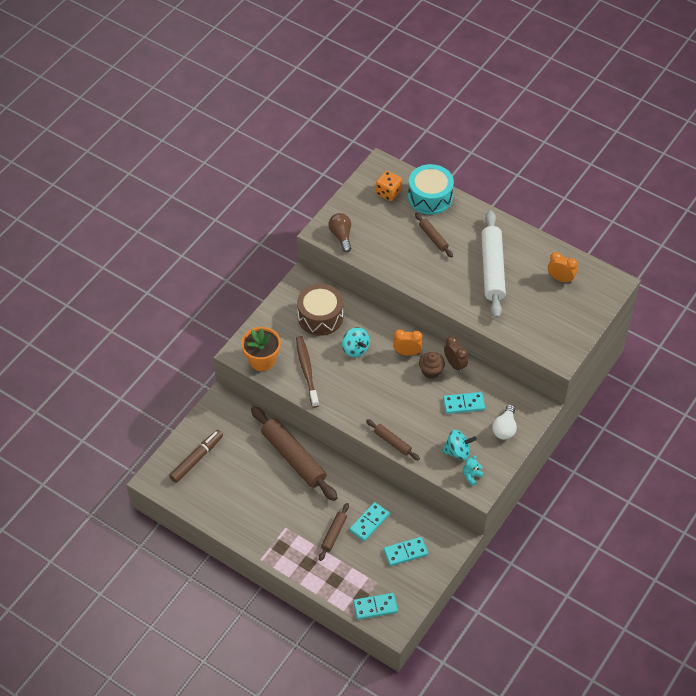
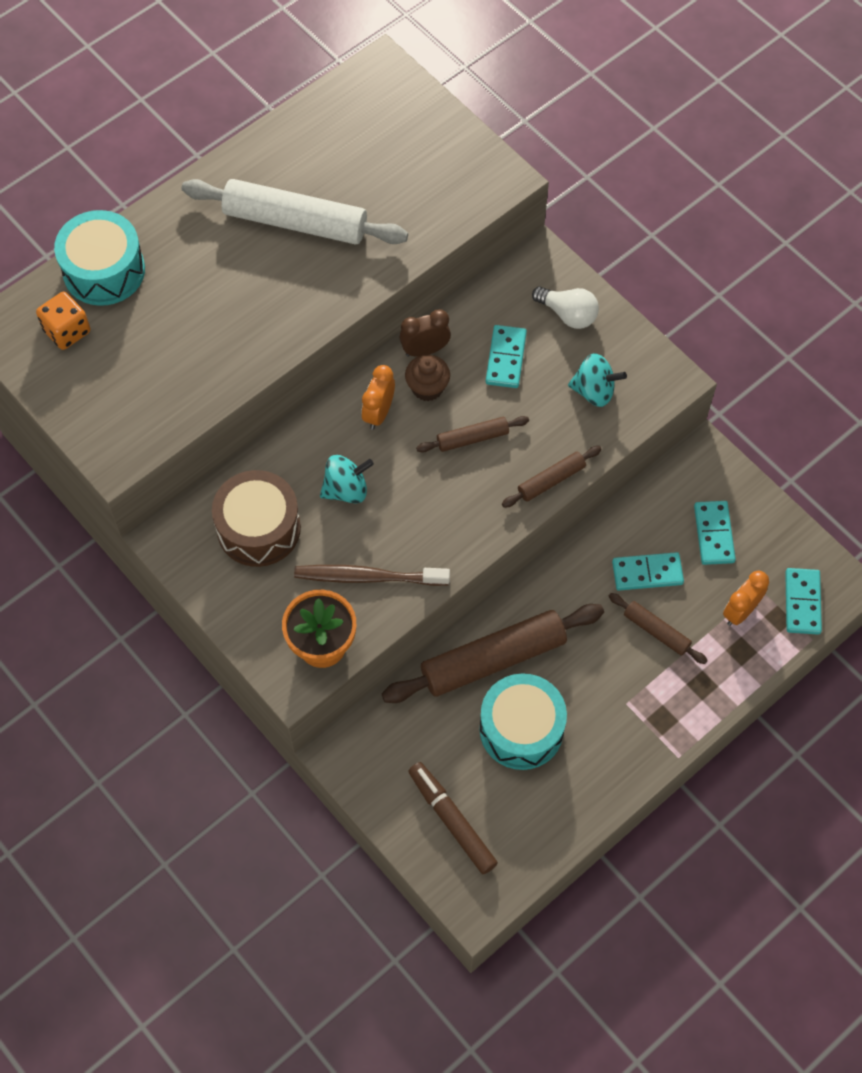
camera: 75 degrees left, 10 degrees up
brown light bulb [328,213,351,252] -> none
turquoise domino [350,502,389,541] -> turquoise domino turned 60 degrees counterclockwise [612,552,684,591]
brown rolling pin [415,213,453,257] -> brown rolling pin moved to [416,416,529,453]
turquoise spinning top [442,430,477,460] -> turquoise spinning top turned 90 degrees clockwise [568,353,627,407]
turquoise teddy bear [463,455,484,486] -> none
orange clock [548,252,578,283] -> orange clock moved to [723,571,769,626]
none -> turquoise drum [480,673,567,770]

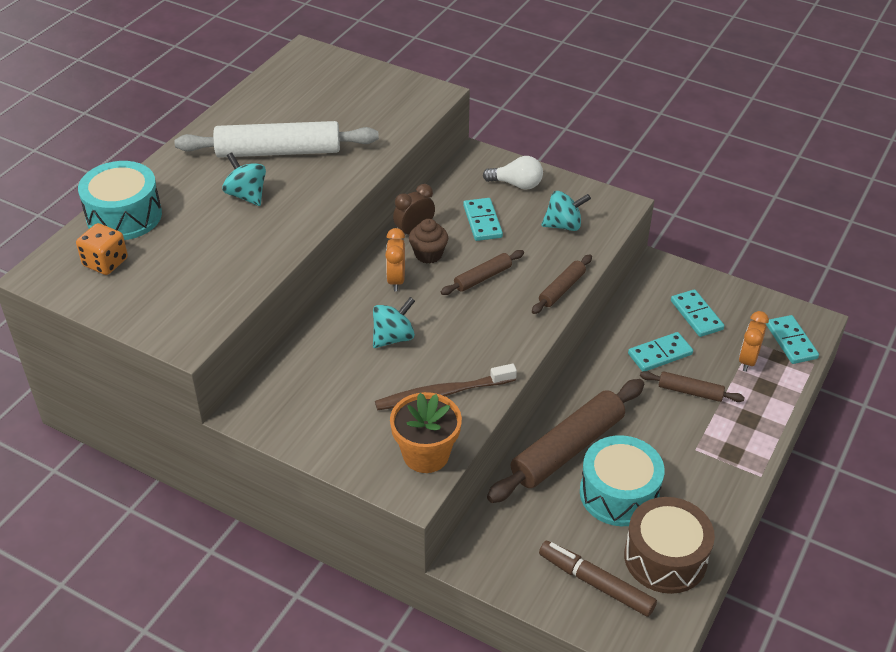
camera: 20 degrees left, 20 degrees down
brown drum [212,470,301,567] -> brown drum moved to [624,497,715,594]
none -> turquoise spinning top [222,152,266,206]

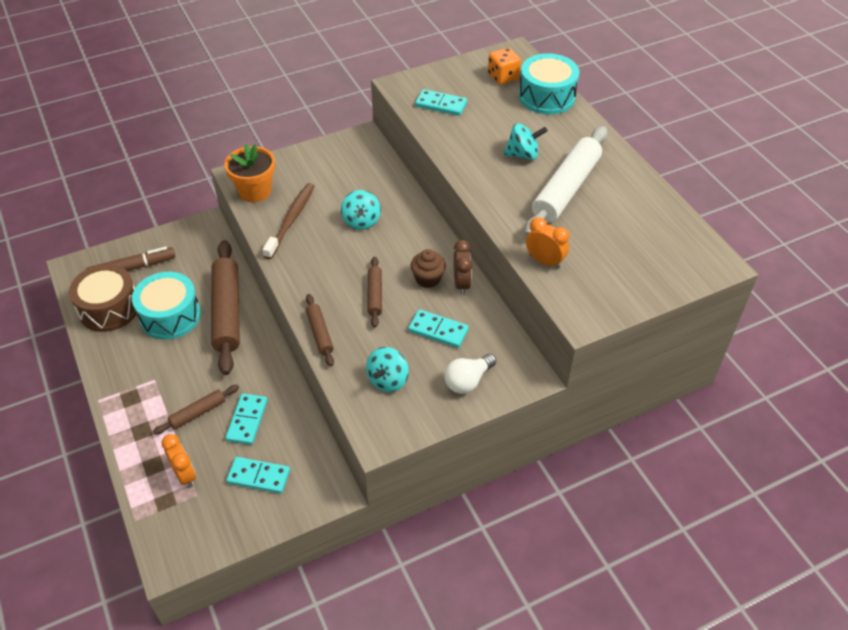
camera: 125 degrees right, 5 degrees up
orange clock [385,228,405,291] -> orange clock moved to [526,217,569,269]
turquoise domino [766,315,819,364] -> turquoise domino moved to [415,89,467,116]

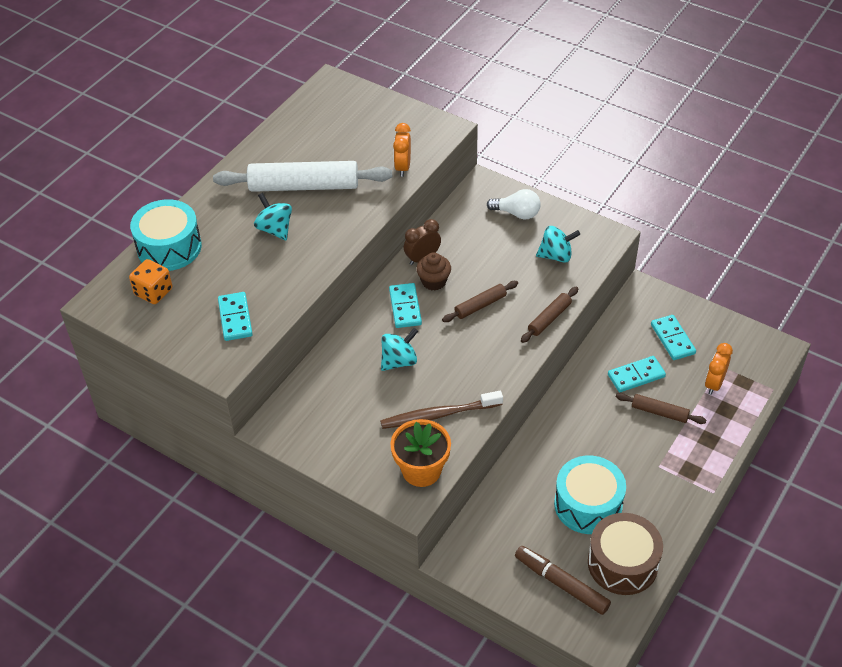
camera: 120 degrees left, 0 degrees up
brown rolling pin [211,240,240,375] -> none
turquoise domino [408,309,469,348] -> turquoise domino moved to [389,283,422,328]

